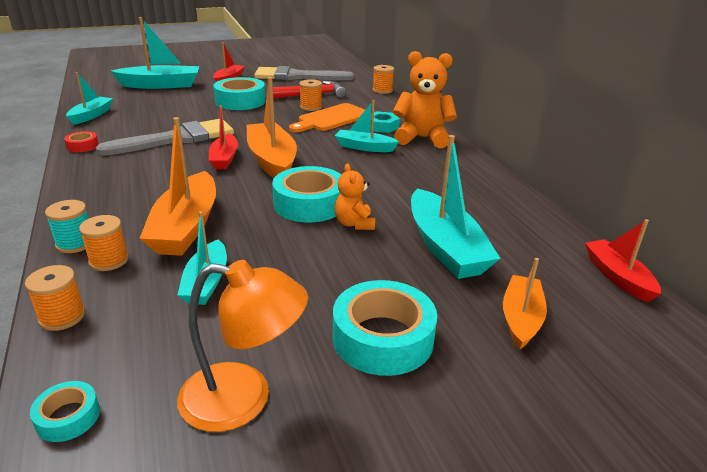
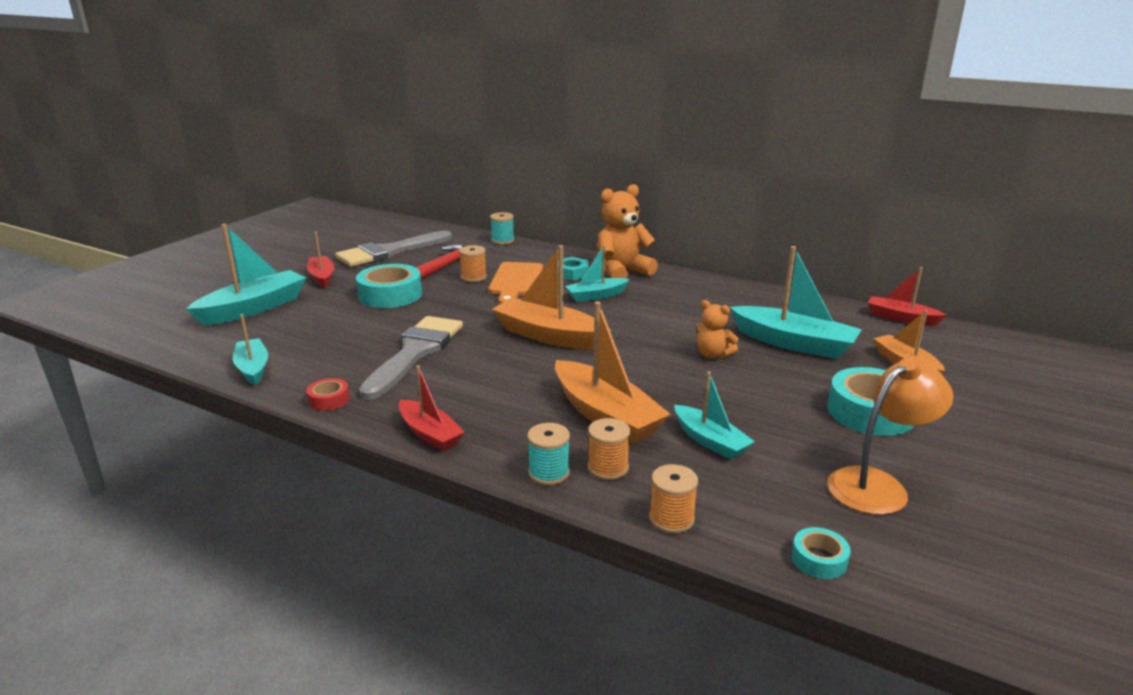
camera: 40 degrees left, 5 degrees down
red boat [209,106,238,169] -> red boat moved to [399,365,465,451]
turquoise tape [272,166,341,222] -> none
orange spool [373,65,394,94] -> turquoise spool [490,212,514,245]

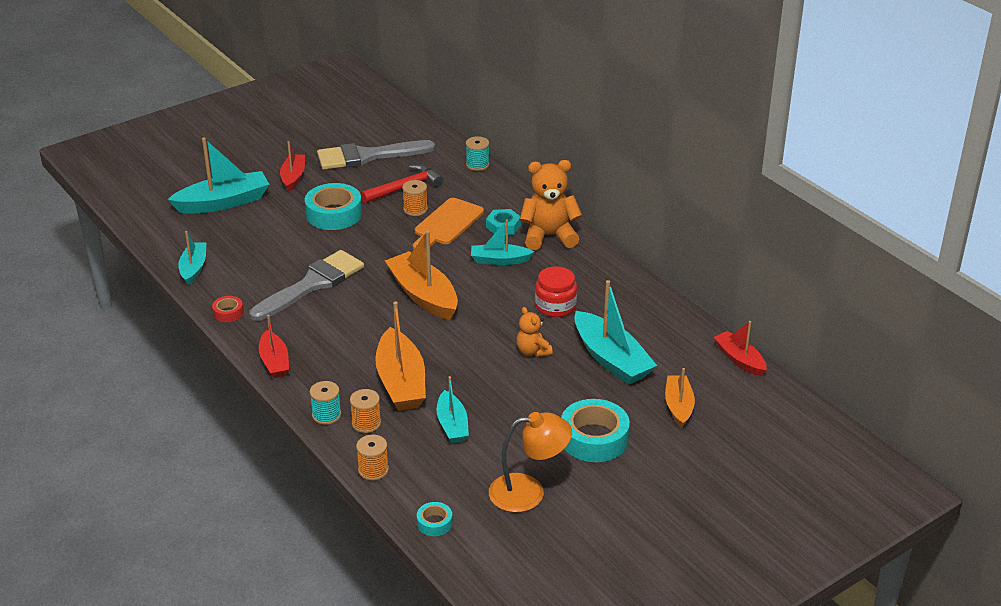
camera: 25 degrees right, 10 degrees up
none -> red jar [535,266,577,317]

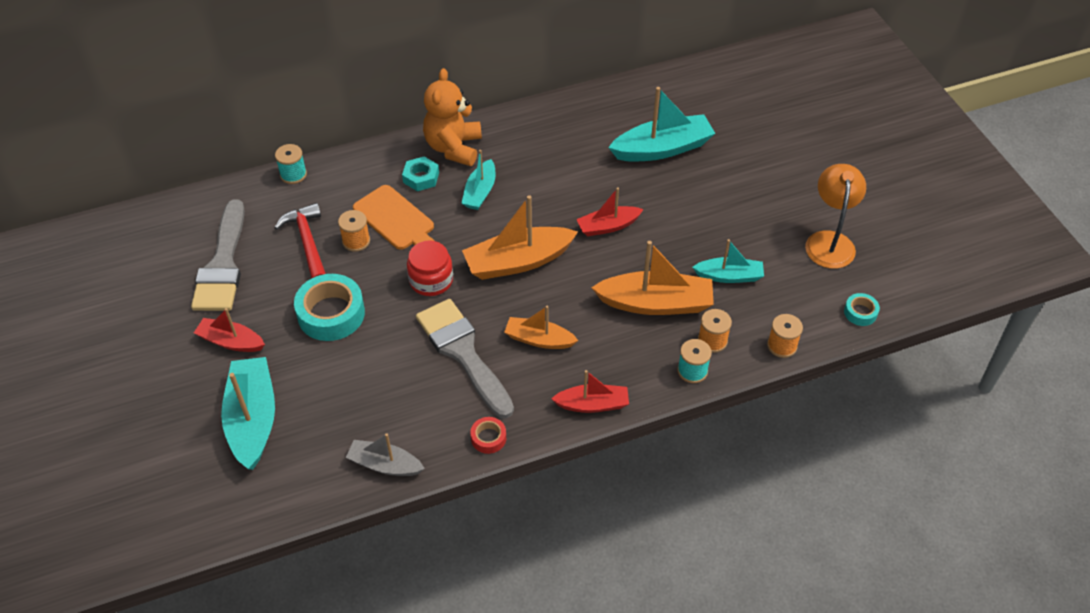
camera: 75 degrees left, 15 degrees up
turquoise boat [178,231,206,285] -> grey boat [346,433,425,476]
orange teddy bear [516,307,553,357] -> none
red jar [535,266,577,317] -> red jar moved to [407,240,453,296]
turquoise tape [561,399,630,462] -> none
orange boat [665,368,695,428] -> orange boat moved to [504,306,578,349]
red boat [714,321,767,376] -> red boat moved to [576,187,644,236]

